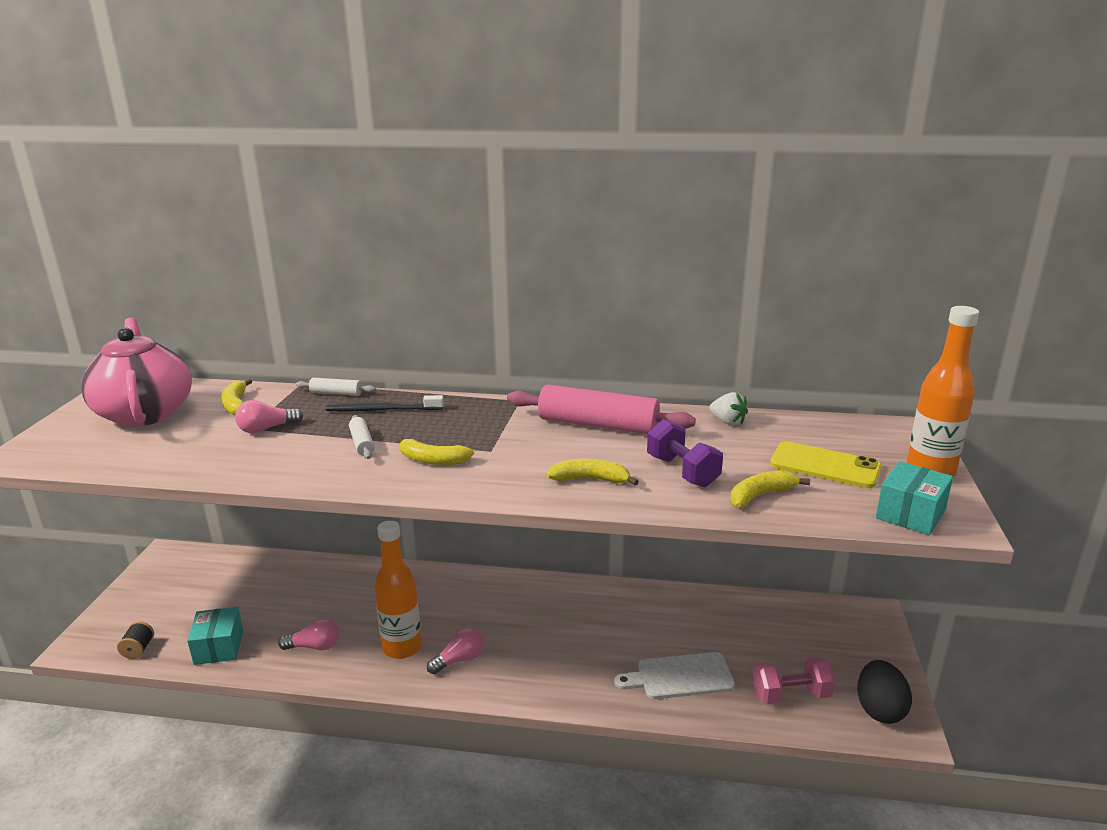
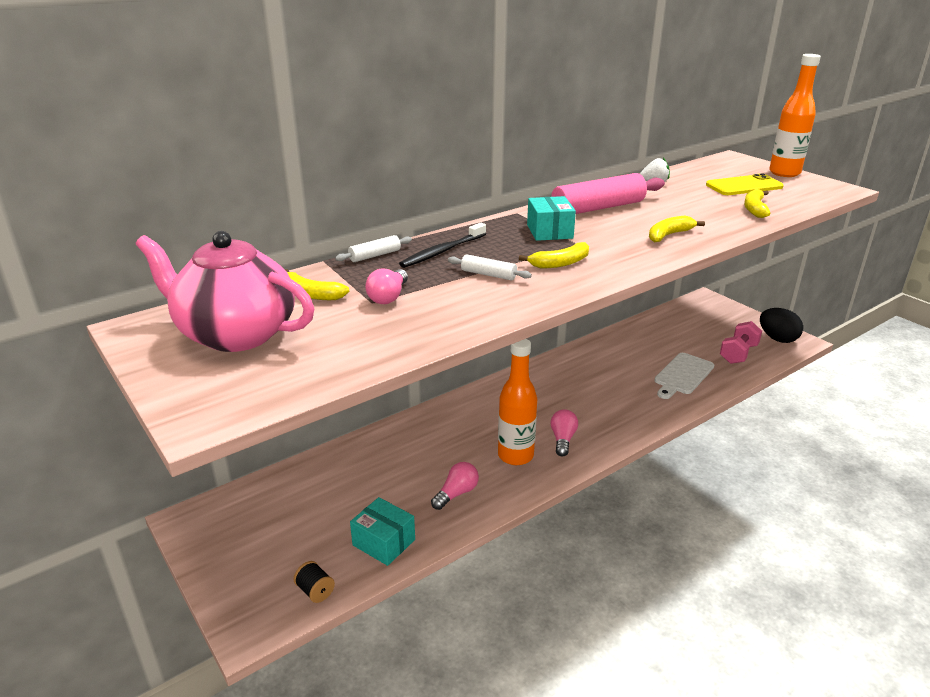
camera: 45 degrees left, 5 degrees up
purple dumbbell [647,419,723,487] -> none
turquoise box [876,461,953,535] -> turquoise box moved to [527,196,576,241]

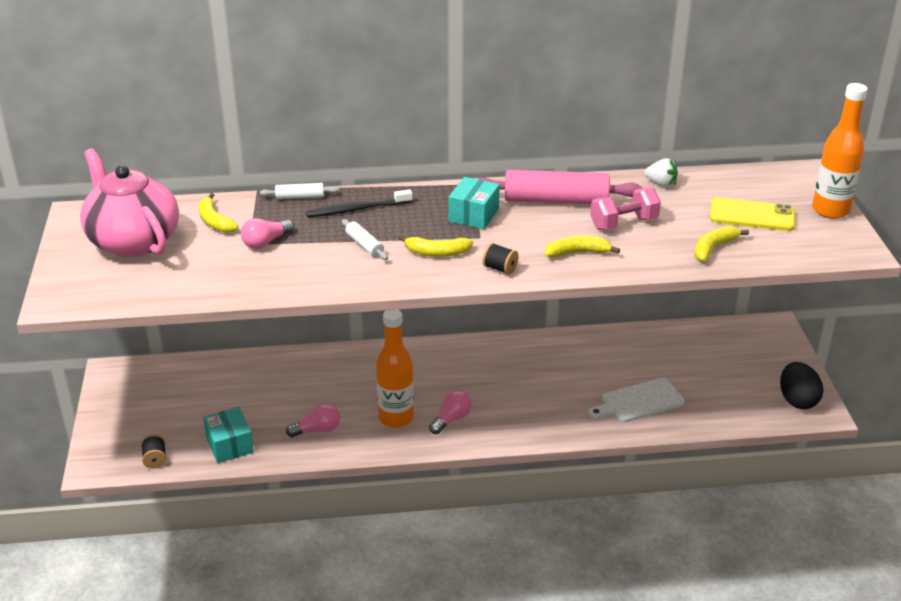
camera: 30 degrees right, 5 degrees up
pink dumbbell [720,321,762,364] -> pink dumbbell moved to [590,188,661,230]
none -> black spool [483,243,518,275]

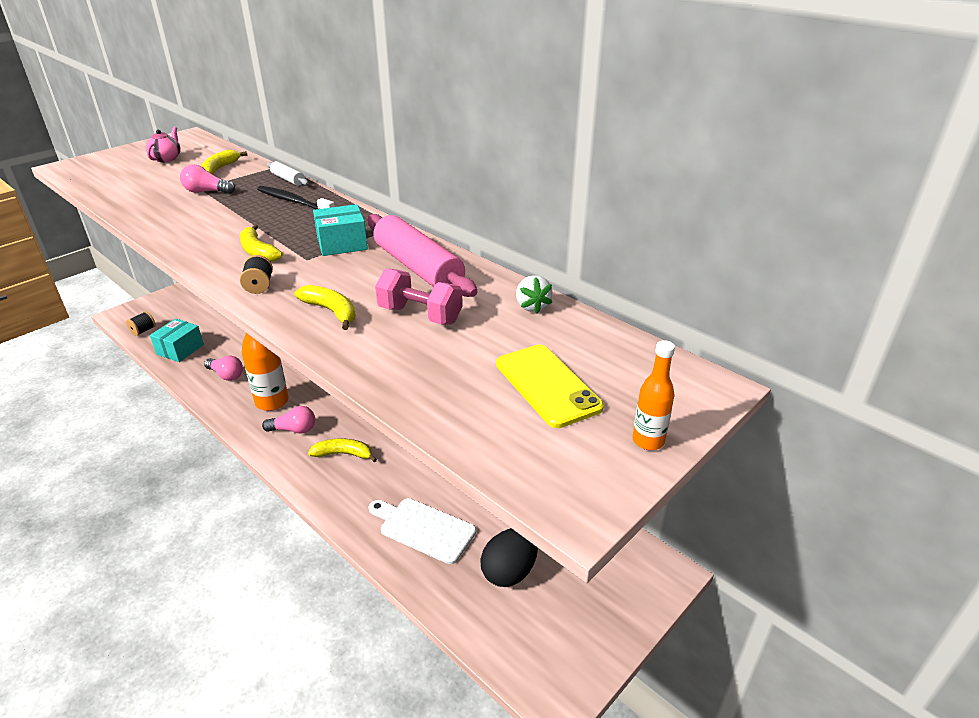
camera: 50 degrees right, 0 degrees up
pink teapot [80,148,179,257] -> pink teapot [146,127,181,162], size x0.42
white rolling pin [342,219,388,260] -> none
yellow banana [694,226,749,261] -> yellow banana moved to [308,439,377,462]
black egg [780,362,823,409] -> black egg moved to [480,528,538,587]
orange bottle [812,83,868,219] -> orange bottle [632,340,675,450], size x0.54

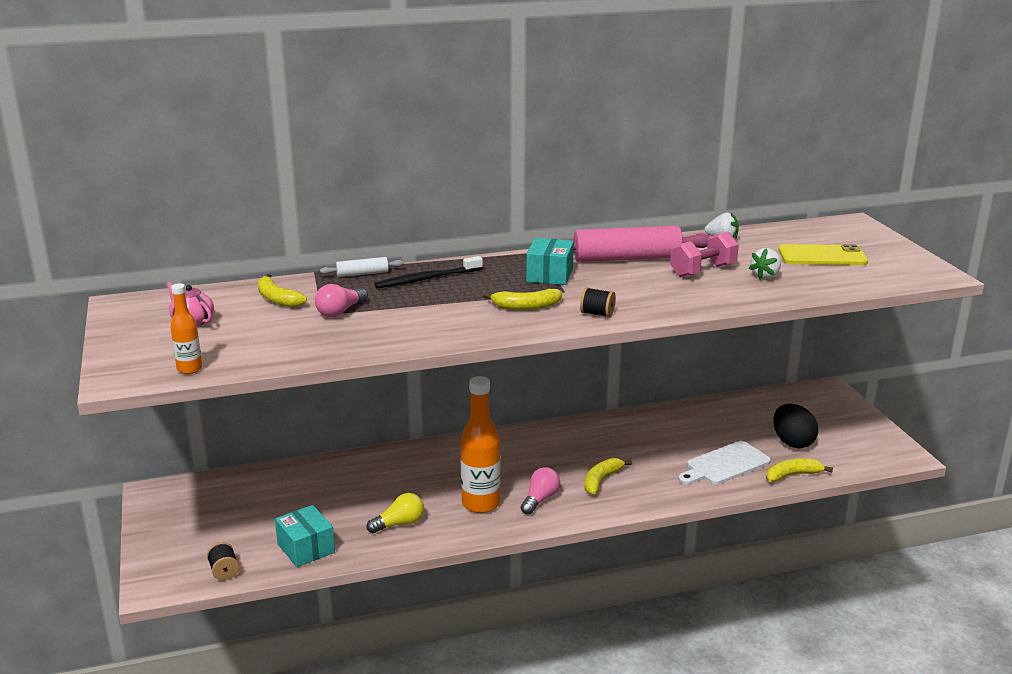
camera: 60 degrees left, 10 degrees down
pink light bulb [204,356,243,381] -> yellow light bulb [367,493,424,533]
yellow banana [294,285,356,330] -> yellow banana moved to [766,458,833,482]
orange bottle [632,340,675,450] -> orange bottle moved to [170,283,202,374]
none -> white strawberry [749,248,781,279]

